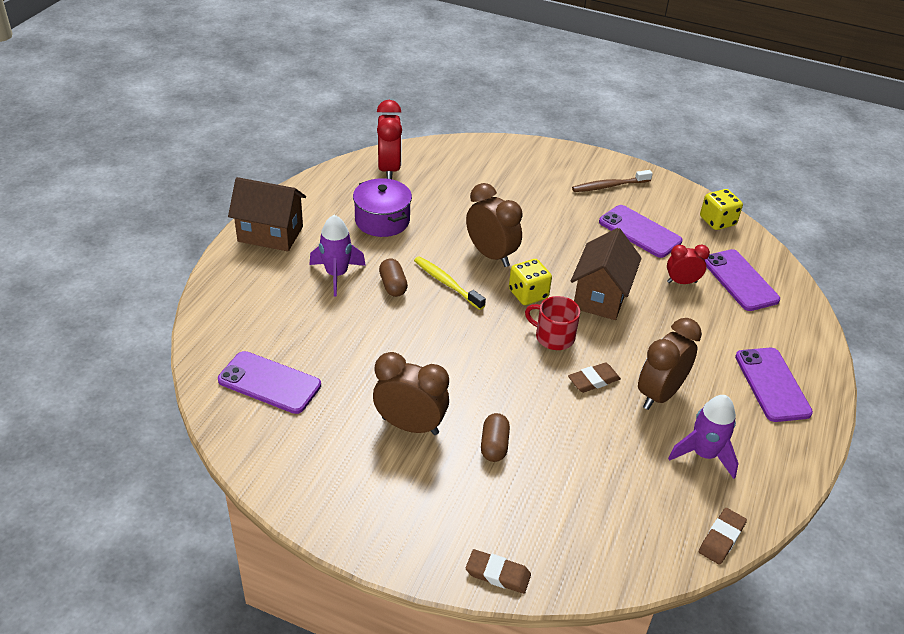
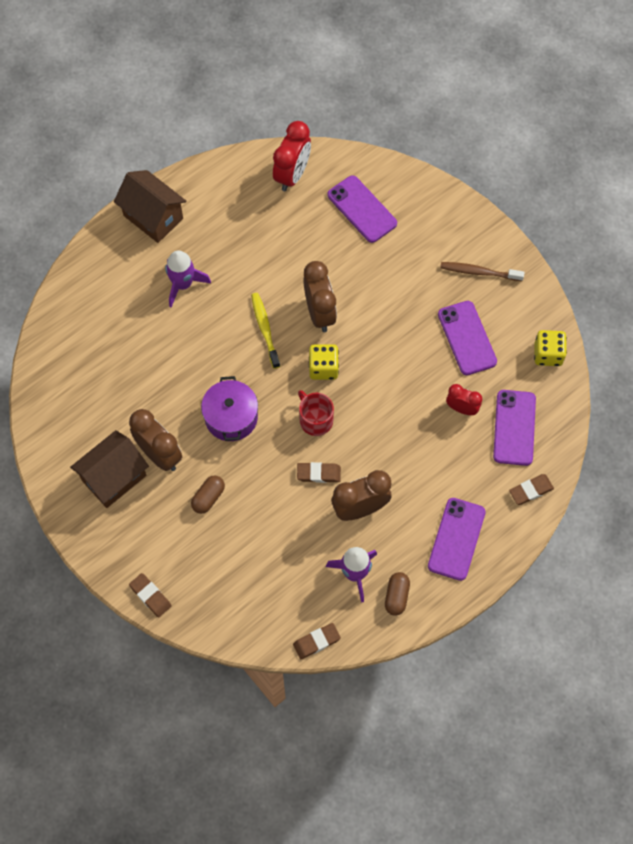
camera: 30 degrees right, 25 degrees up
purple phone [218,351,321,414] -> purple phone moved to [328,175,397,243]
purple pot [353,178,412,237] -> purple pot moved to [201,376,258,441]
brown capsule [379,259,408,297] -> brown capsule moved to [385,572,410,616]
brown house [571,228,642,320] -> brown house moved to [70,430,149,508]
none -> brown eraser [509,474,554,505]

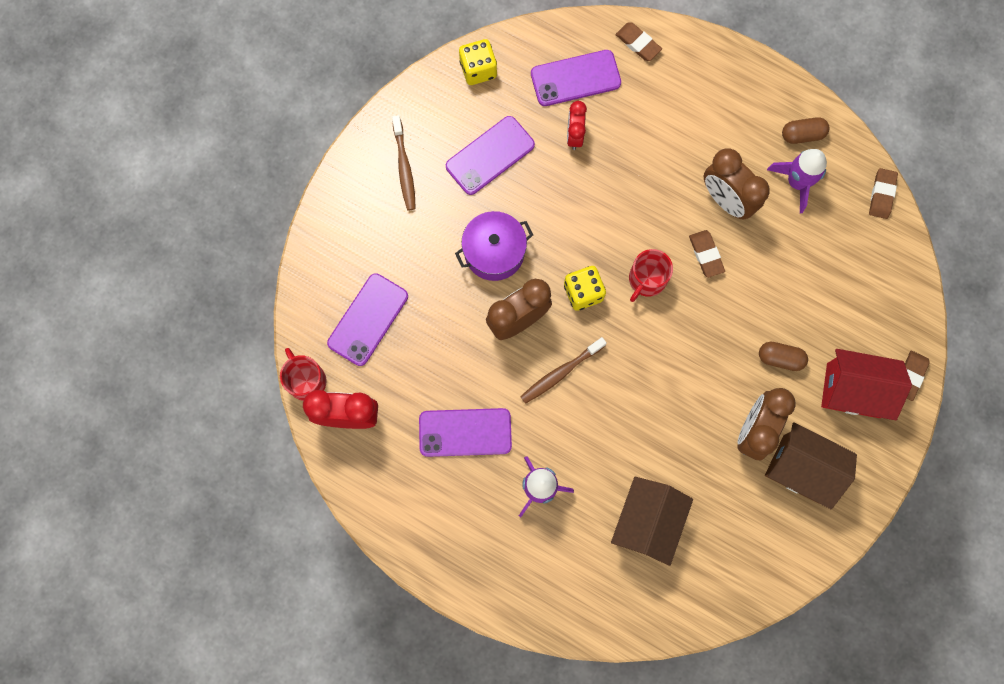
camera: 110 degrees left, 10 degrees up
brown house [114,170,186,243] -> brown house moved to [611,477,693,566]
purple pot [201,376,258,441] -> purple pot moved to [455,211,533,281]
yellow toothbrush [251,293,280,369] -> brown toothbrush [520,337,607,404]
brown eraser [293,623,341,659] -> brown eraser turned 60 degrees clockwise [869,168,898,219]
purple phone [428,498,486,581] -> purple phone moved to [419,408,512,457]
none -> red mug [280,348,327,401]
none -> red house [821,349,912,420]

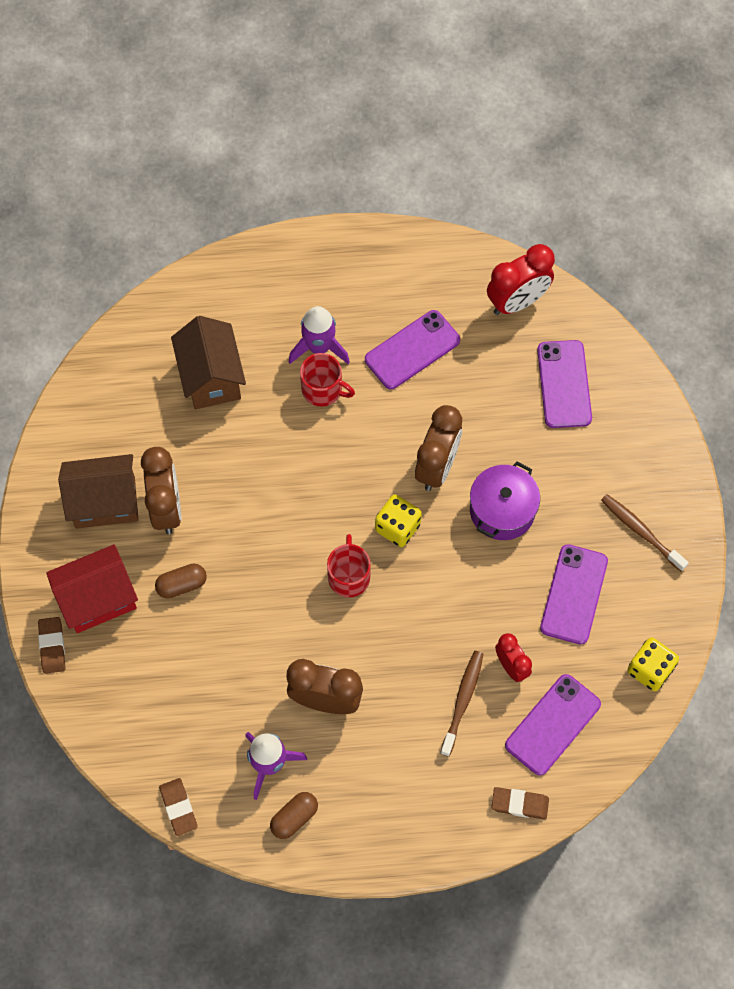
camera: 145 degrees right, 10 degrees down
red mug [280,348,327,401] -> red mug moved to [300,353,355,406]
brown toothbrush [520,337,607,404] -> brown toothbrush moved to [440,651,483,757]
brown eraser [689,230,725,278] -> none

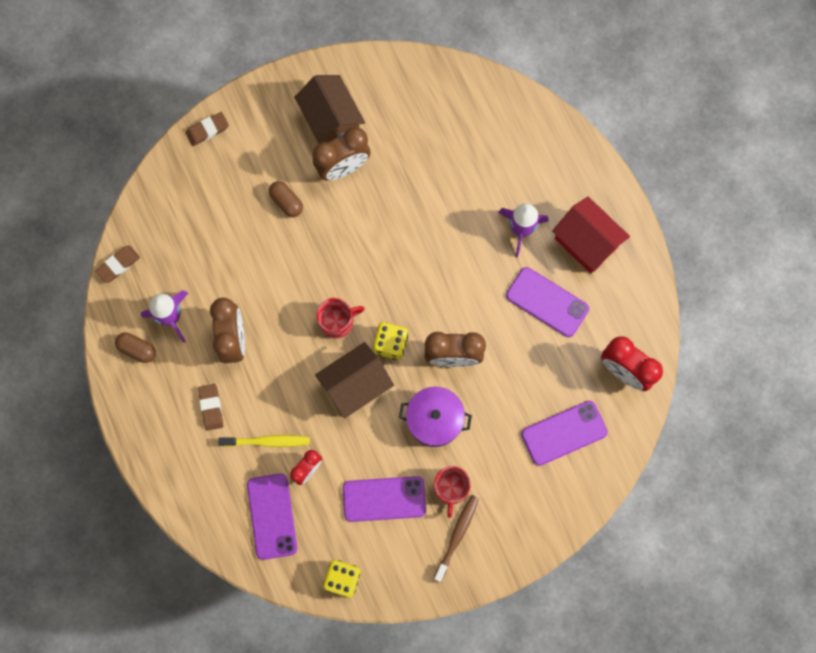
camera: 70 degrees right, 10 degrees up
red house [46,544,138,633] -> red house moved to [552,197,630,274]
brown house [171,316,246,409] -> brown house moved to [315,342,394,419]
red mug [300,353,355,406] -> red mug moved to [434,466,471,518]
brown toothbrush [440,651,483,757] -> yellow toothbrush [218,435,310,447]
brown eraser [491,787,549,819] -> brown eraser moved to [198,384,223,431]
purple phone [505,674,601,776] -> purple phone turned 60 degrees clockwise [247,473,297,560]

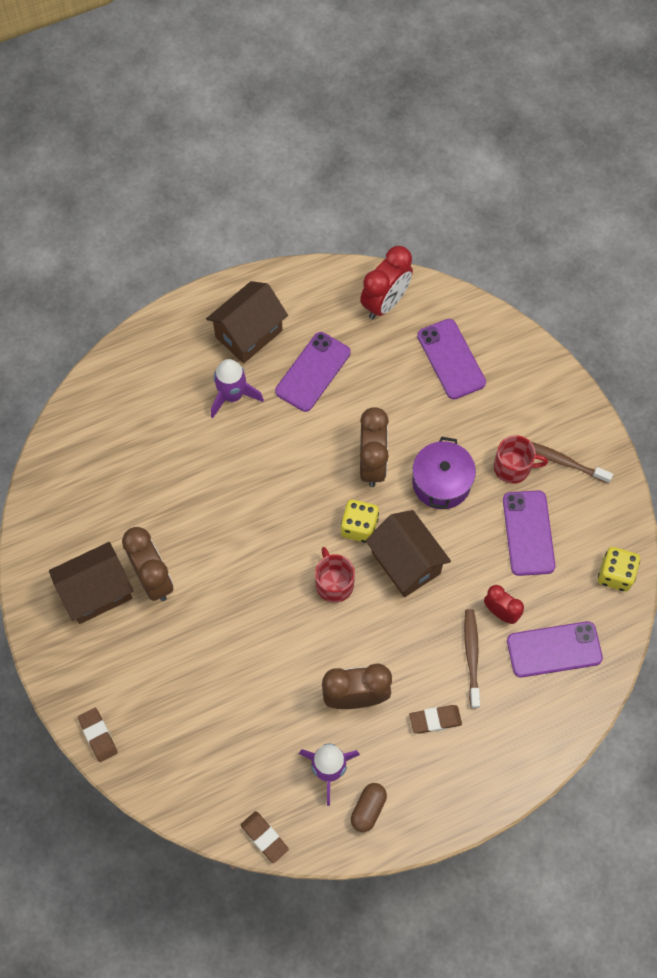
camera: 90 degrees left, 10 degrees down
yellow toothbrush [218,435,310,447] -> brown toothbrush [464,609,480,709]
brown capsule [269,181,303,217] -> none
red house [552,197,630,274] -> brown house [206,281,288,364]

